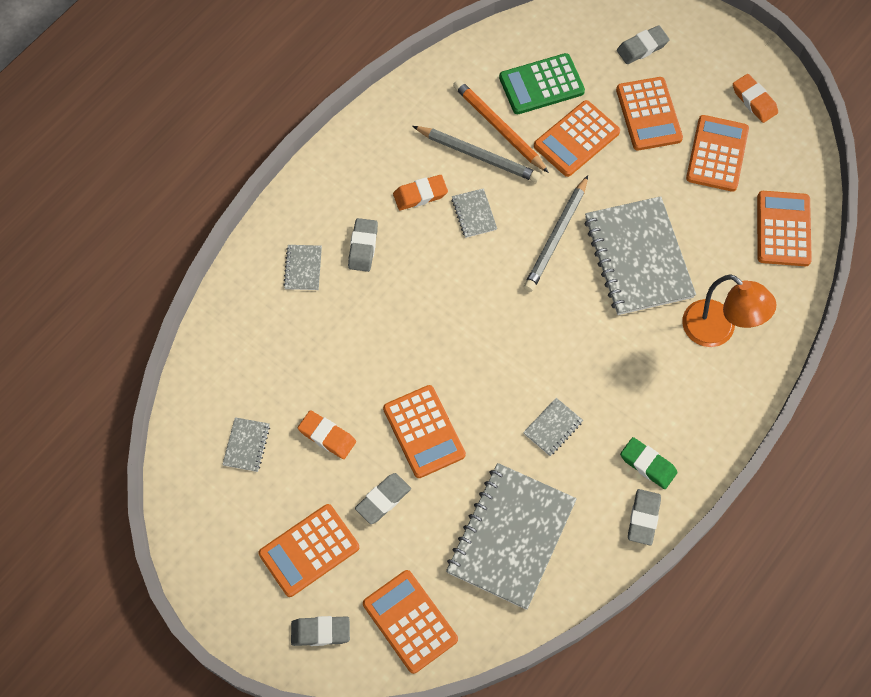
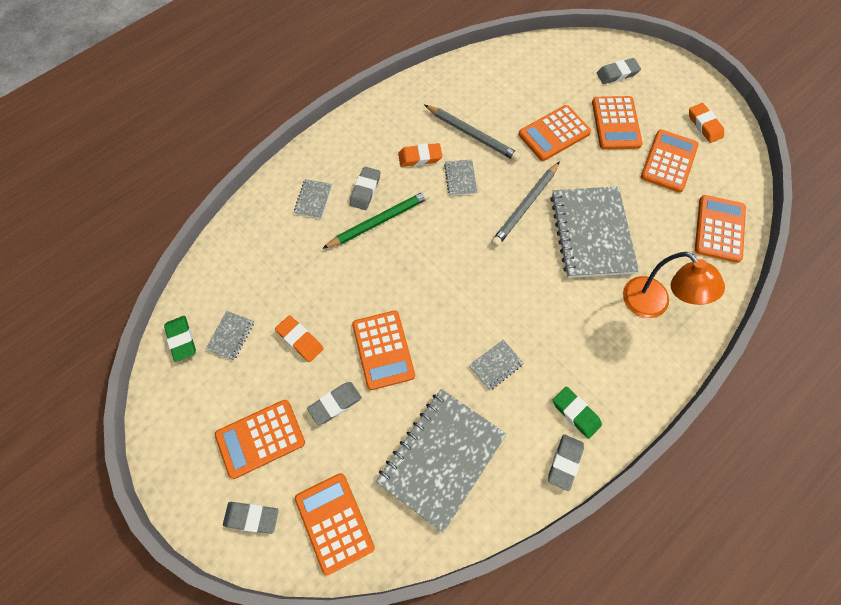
camera: 10 degrees right, 0 degrees up
orange pencil [453,79,549,173] -> none
green calculator [499,53,585,114] -> none
none -> green eraser [164,316,196,362]
none -> green pencil [322,190,430,249]

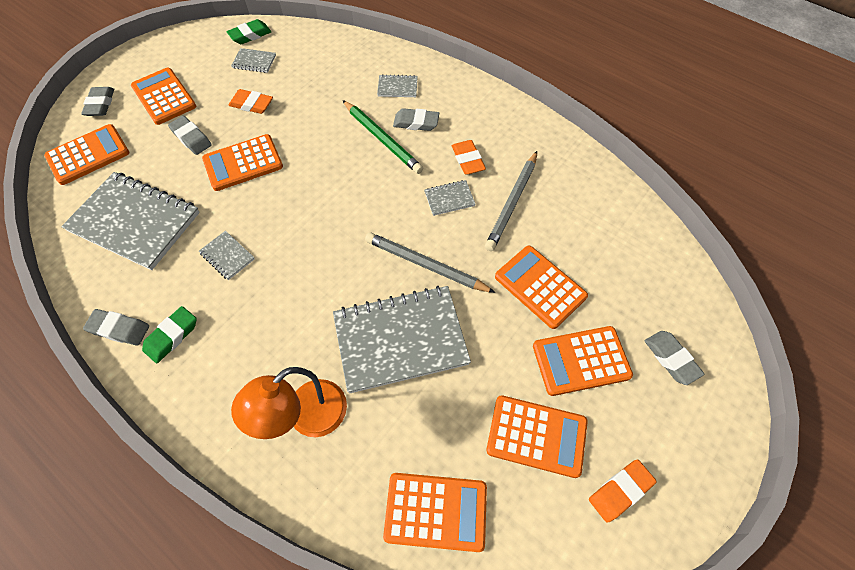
camera: 80 degrees right, 5 degrees down
orange eraser [275,315,324,362] -> orange eraser turned 75 degrees clockwise [228,89,273,114]

